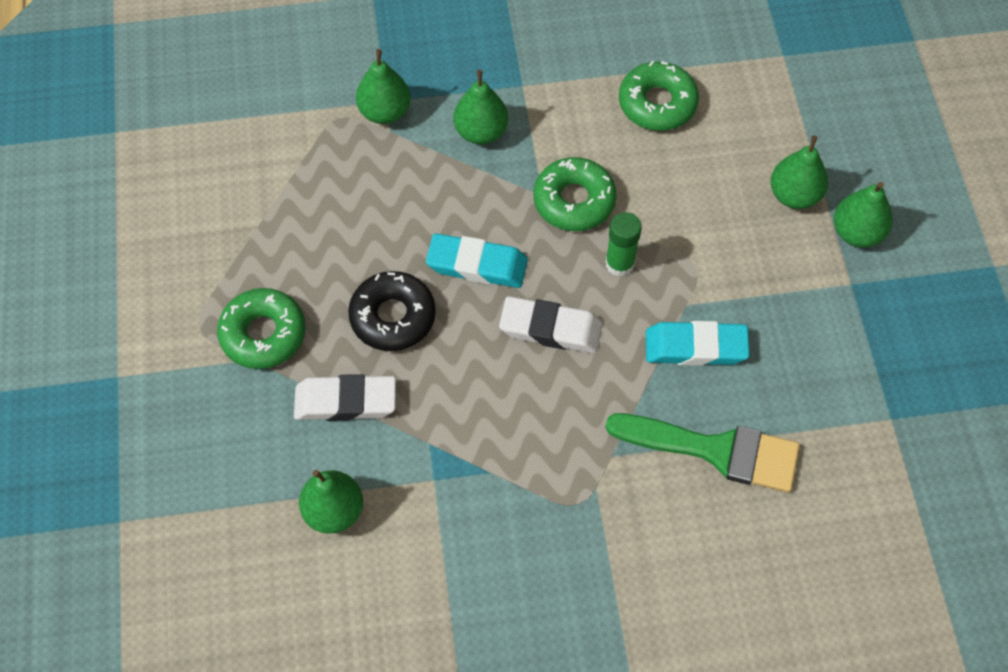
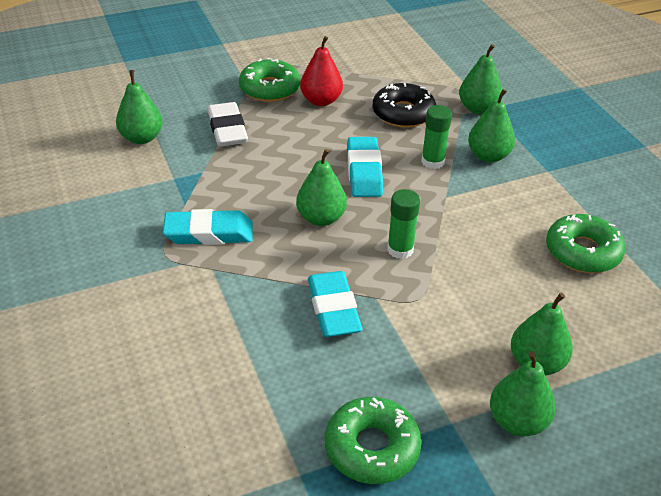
camera: 75 degrees right, 20 degrees down
black donut [348,271,436,351] -> black donut moved to [372,83,436,128]
white eraser [499,296,603,353] -> green pear [296,149,347,226]
green donut [534,157,617,231] -> green donut moved to [325,397,422,484]
green brush [605,413,800,492] -> none
none -> turquoise eraser [163,209,253,245]
none -> red pear [300,36,343,106]
none -> green glue stick [421,105,452,169]

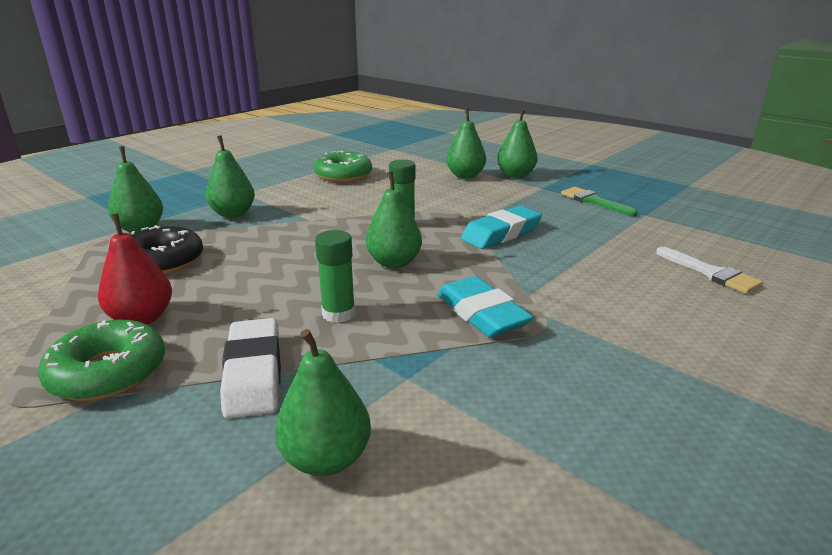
camera: 115 degrees left, 15 degrees down
white eraser [208,102,248,147] -> white eraser turned 60 degrees counterclockwise [220,318,281,418]
green donut [325,397,422,484] -> green brush [561,187,638,216]
turquoise eraser [347,137,383,197] -> none
green glue stick [421,105,452,169] -> green glue stick moved to [315,230,356,323]
none -> white brush [656,247,763,294]

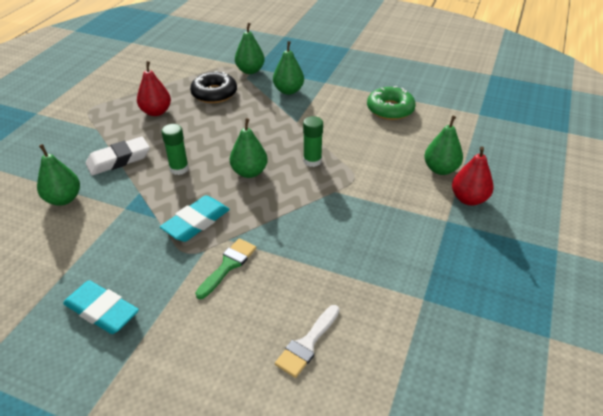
camera: 70 degrees right, 15 degrees up
green donut [38,320,165,401] -> none
turquoise eraser [461,206,542,249] -> turquoise eraser moved to [63,280,139,334]
green pear [497,108,538,178] -> red pear [452,146,494,205]
green brush [561,187,638,216] -> green brush moved to [196,238,256,299]

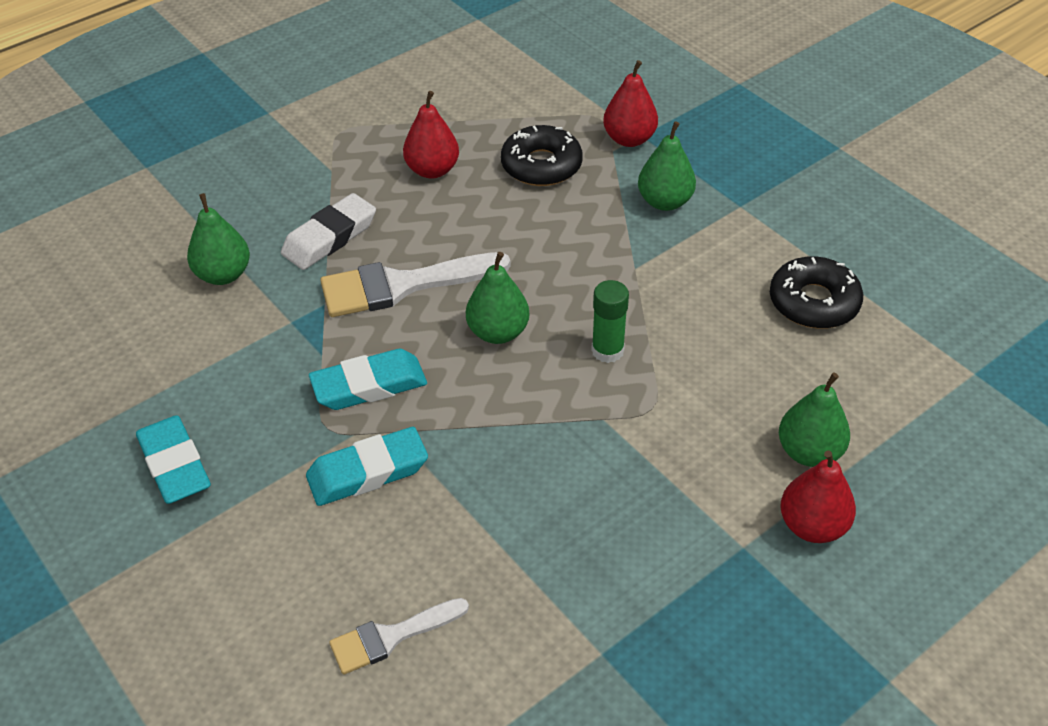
camera: 30 degrees right, 5 degrees up
white eraser [86,137,150,176] -> white eraser turned 45 degrees counterclockwise [281,193,376,270]
green glue stick [161,124,189,175] -> white brush [320,252,511,317]
green brush [196,238,256,299] -> turquoise eraser [306,427,428,506]
green pear [235,23,265,74] -> red pear [603,60,658,147]
green donut [367,86,416,120] -> black donut [770,256,863,329]

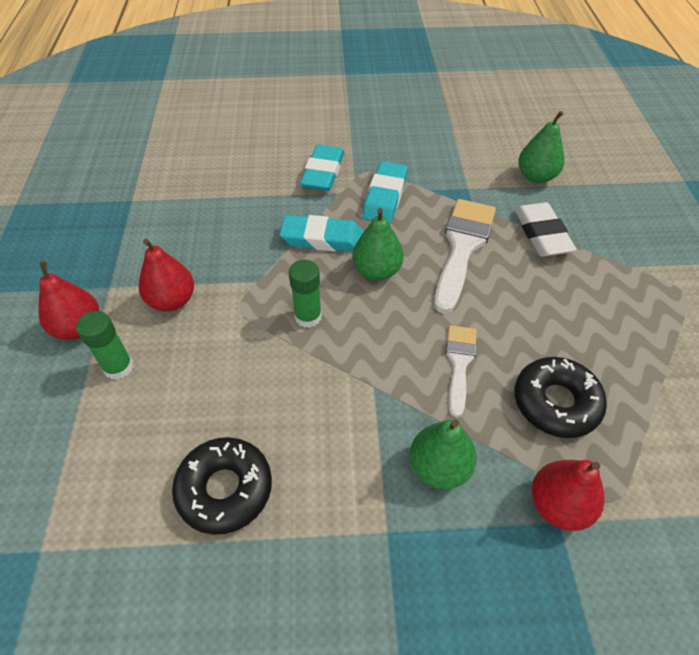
camera: 125 degrees right, 5 degrees up
turquoise eraser [136,415,211,504] -> turquoise eraser moved to [279,215,364,252]
white brush [329,598,469,675] -> white brush moved to [445,325,477,417]
red pear [403,91,459,179] -> red pear moved to [139,239,194,311]
green pear [779,373,850,467] -> green glue stick [76,311,133,380]

